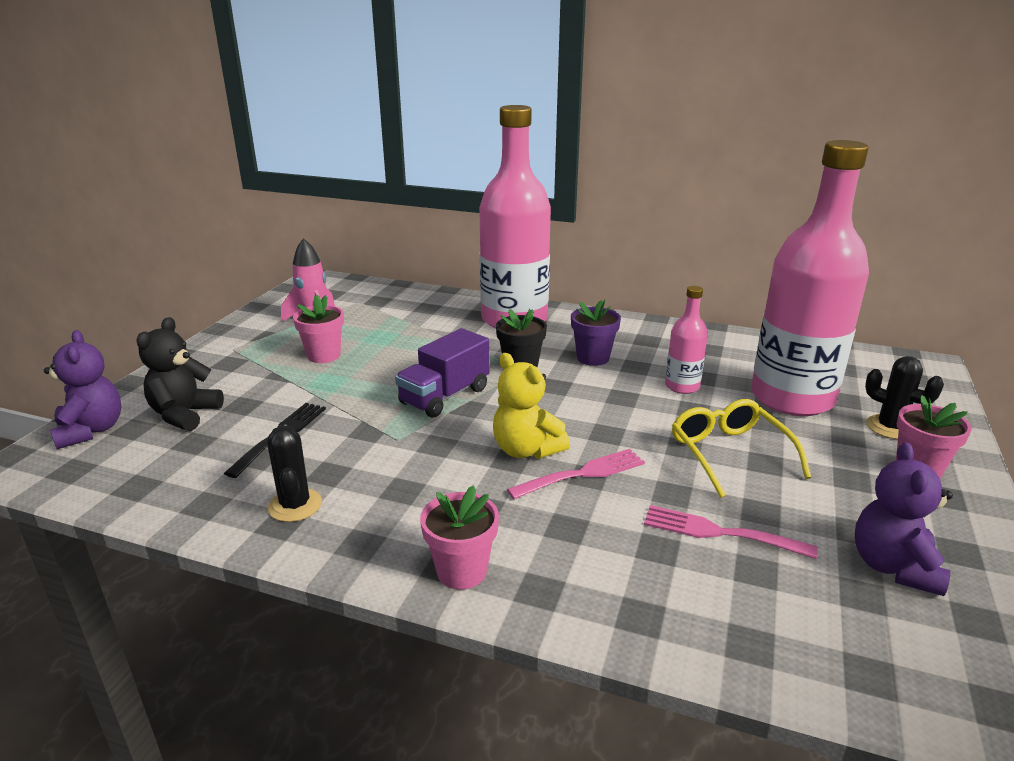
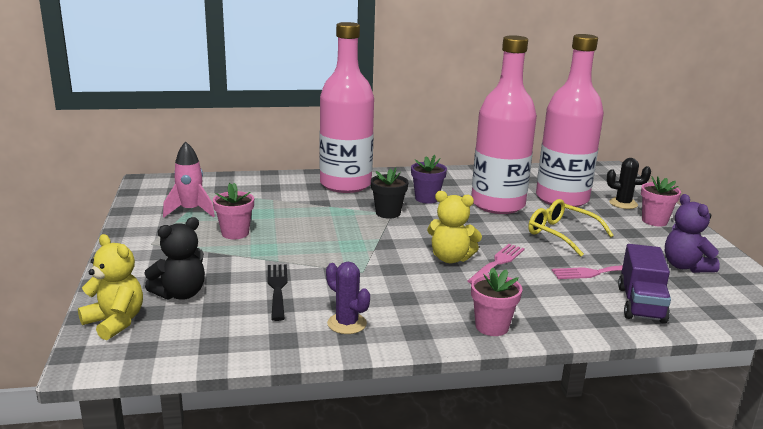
camera: 30 degrees left, 5 degrees down
purple teddy bear [44,330,121,449] -> yellow teddy bear [78,234,143,340]
black teddy bear [136,317,224,431] -> black teddy bear turned 120 degrees counterclockwise [144,217,205,300]
black cactus [267,422,322,522] -> purple cactus [326,262,370,334]
purple truck [395,328,490,418] -> purple truck moved to [618,244,671,323]
pink bottle [665,286,708,394] -> pink bottle [471,35,537,214], size x2.29

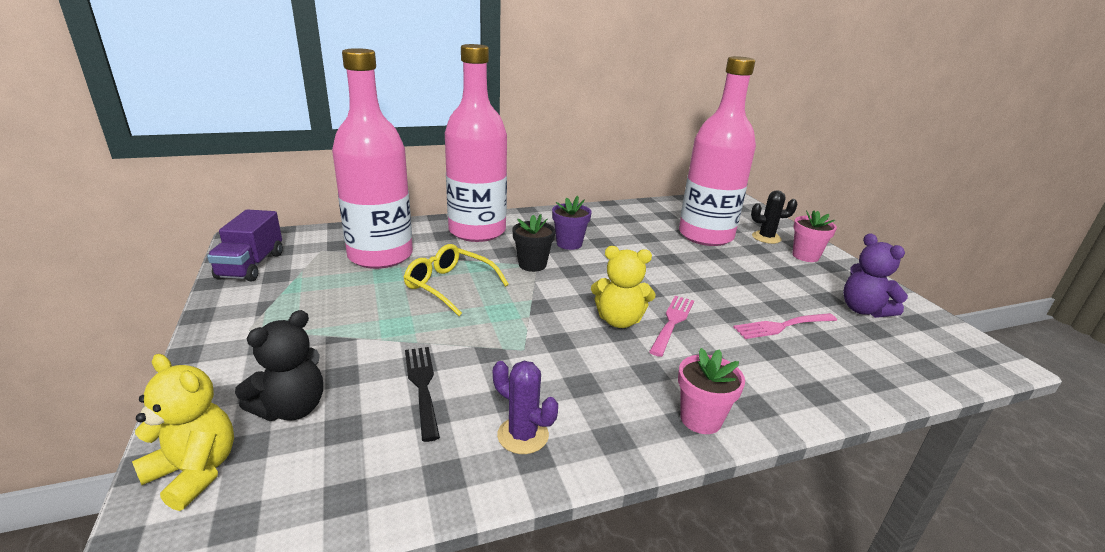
camera: 10 degrees left, 5 degrees up
pink rocket [163,141,215,217] -> none
pink flower pot [213,183,254,239] -> none
pink bottle [471,35,537,214] -> pink bottle moved to [332,48,413,269]
yellow glasses [528,199,614,256] -> yellow glasses moved to [404,244,509,316]
purple truck [618,244,671,323] -> purple truck moved to [207,209,283,281]

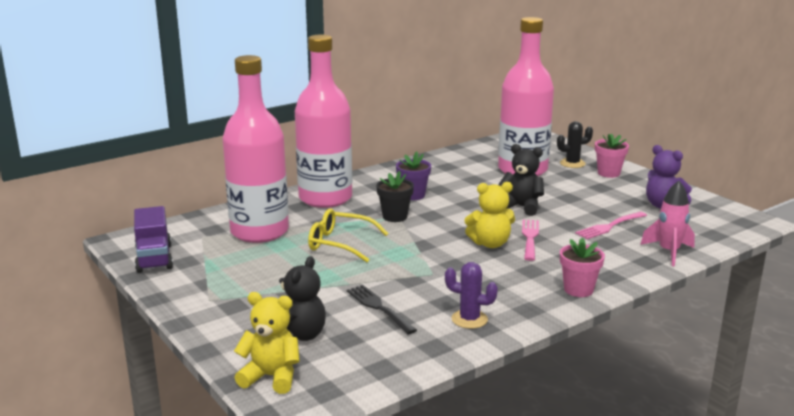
camera: 15 degrees left, 5 degrees down
none -> black teddy bear [498,144,544,216]
none -> pink rocket [640,181,695,266]

